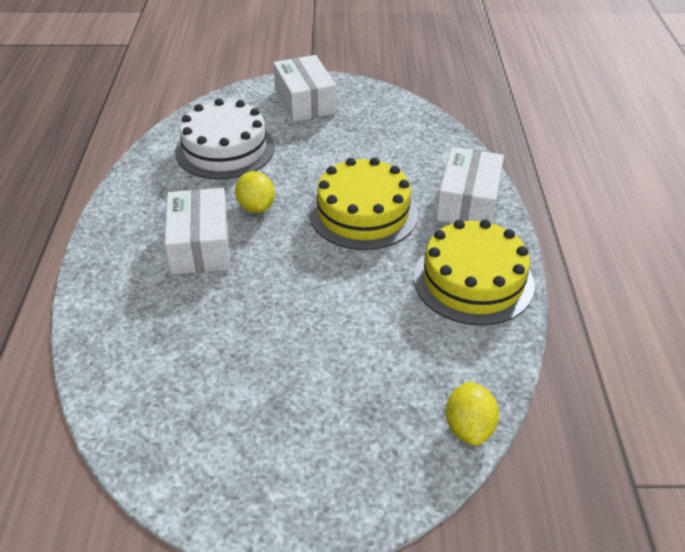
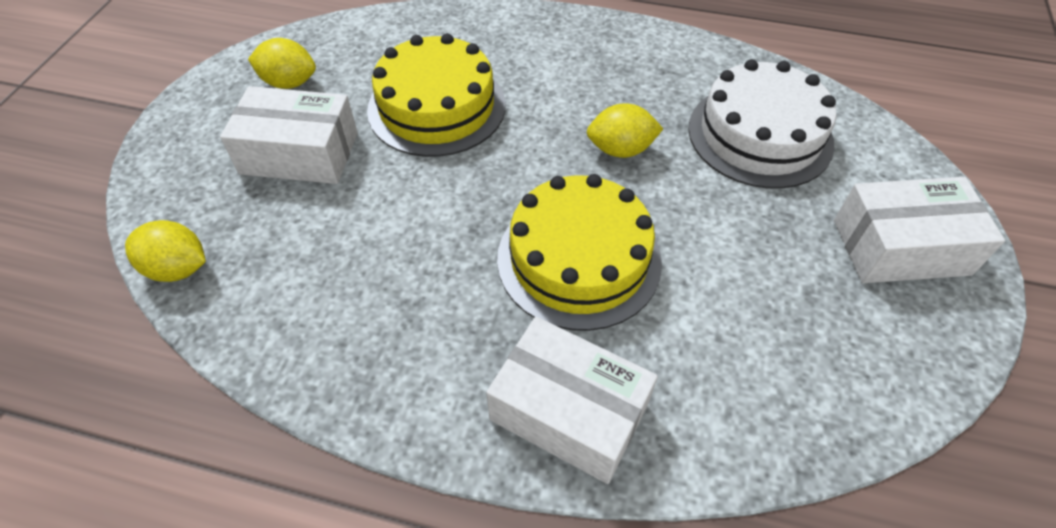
camera: 105 degrees right, 10 degrees up
white box [164,188,230,275] -> white box moved to [220,86,358,184]
yellow cake [413,219,535,326] -> yellow cake moved to [367,33,505,157]
none -> yellow lemon [248,38,316,89]

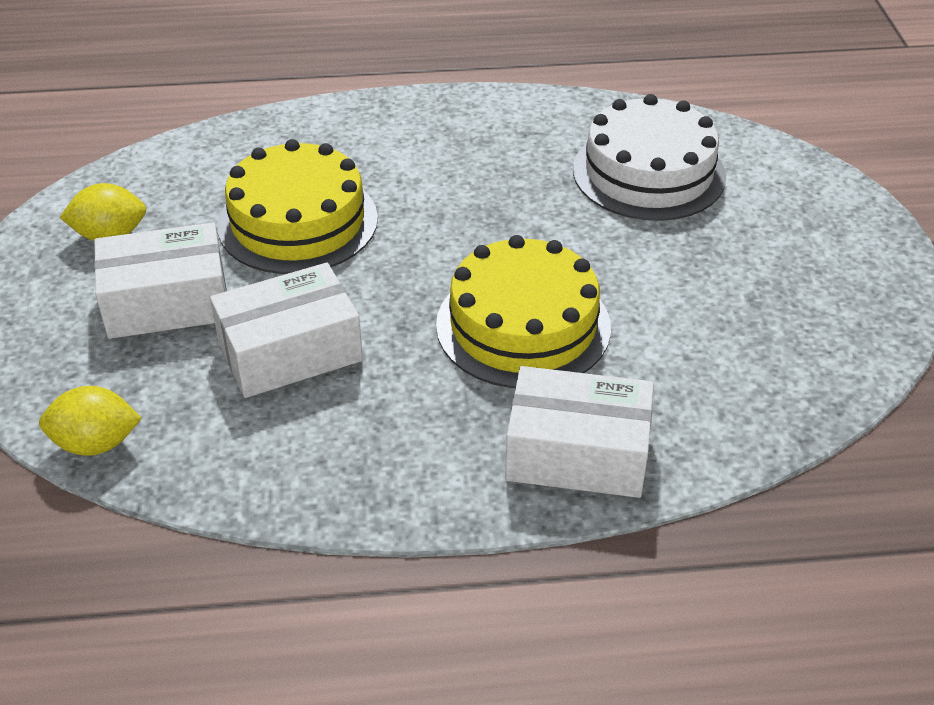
camera: 20 degrees left, 10 degrees down
yellow lemon [587,103,663,158] -> none
white box [834,177,1005,283] -> white box moved to [210,263,363,398]

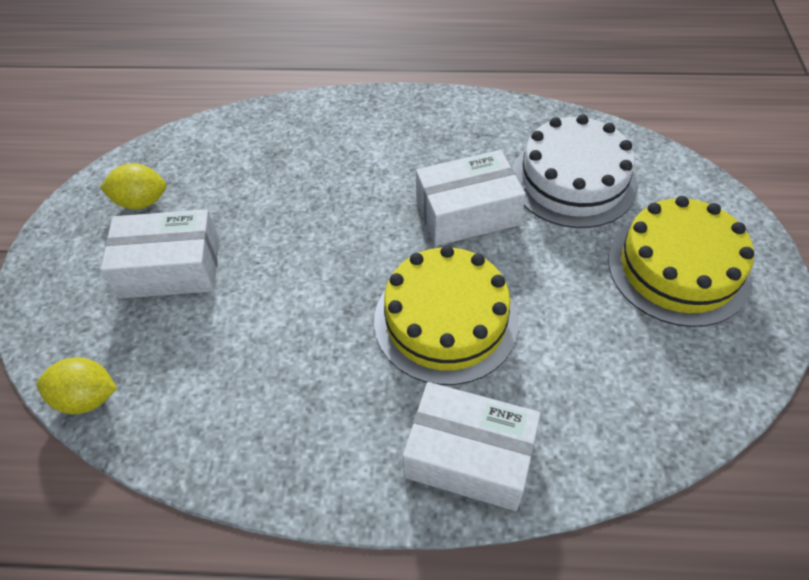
camera: 10 degrees right, 10 degrees up
white box [210,263,363,398] -> white box moved to [416,150,526,246]
yellow cake [217,139,378,274] -> yellow cake moved to [608,196,754,327]

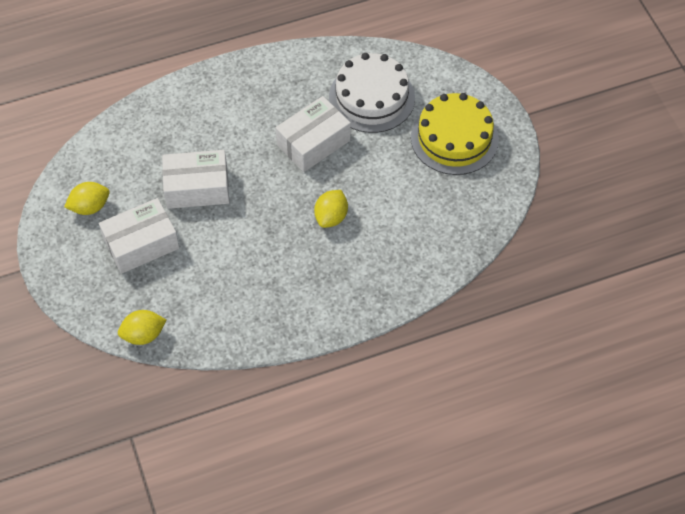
camera: 25 degrees left, 5 degrees up
yellow cake [374,245,519,385] -> yellow lemon [314,190,348,228]
white box [403,382,541,511] -> white box moved to [162,150,230,209]

